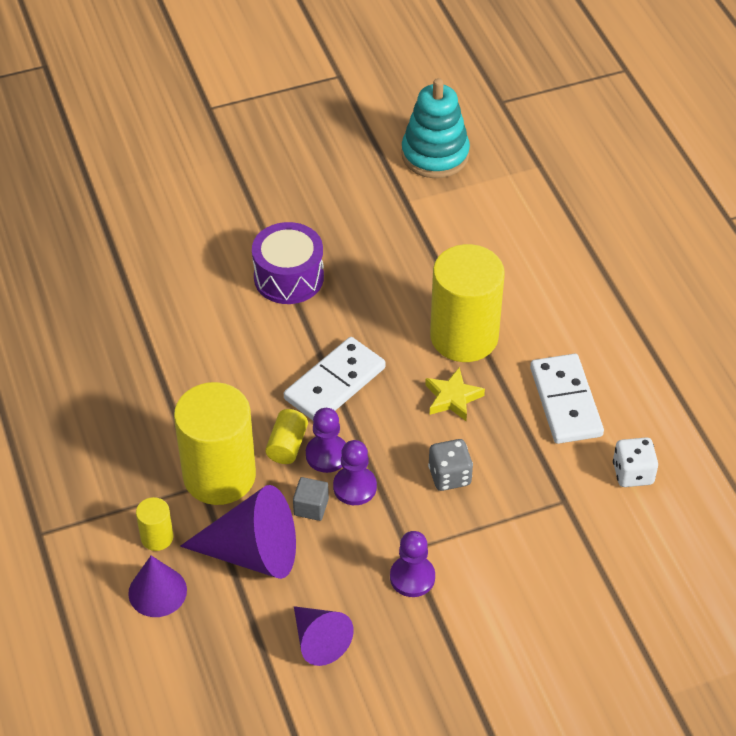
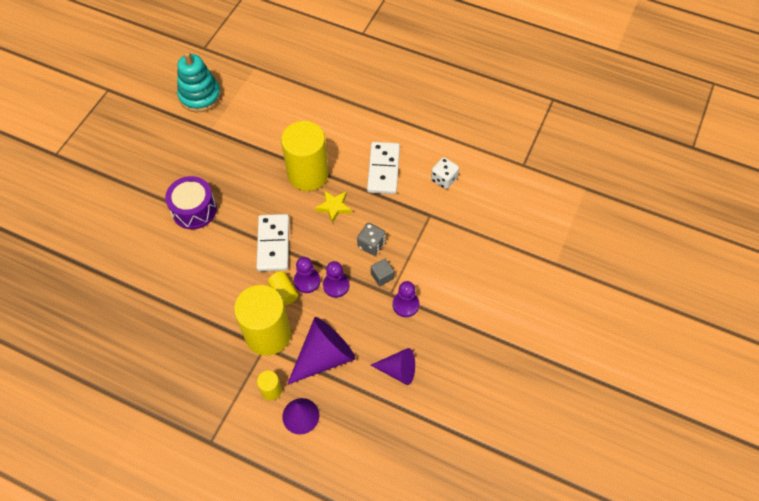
camera: 45 degrees left, 10 degrees up
grey cube [293,477,329,521] -> grey cube moved to [371,259,394,286]
white domino [530,354,604,444] -> white domino turned 60 degrees clockwise [367,142,400,194]

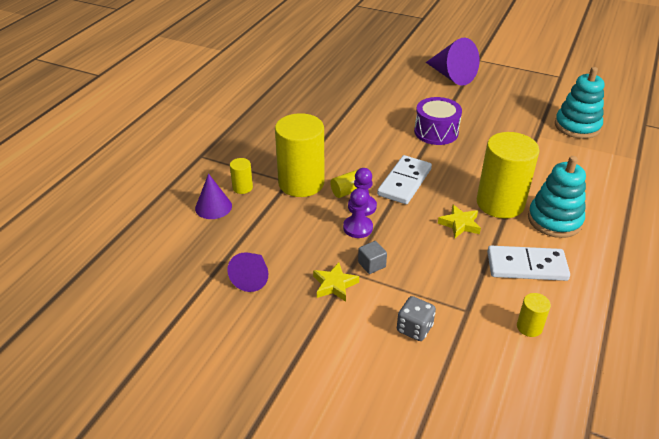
camera: 90 degrees right, 20 degrees down
white domino [256,214,289,271] -> white domino turned 60 degrees counterclockwise [377,155,432,204]
purple cone [287,317,356,385] -> purple cone moved to [426,38,479,86]
grey dice [357,223,386,255] -> grey dice moved to [397,296,436,341]
purple pawn [392,281,419,317] -> yellow star [313,262,359,302]
white dice [431,157,459,189] -> yellow cylinder [517,293,551,337]
none -> turquoise stacking toy [528,156,586,238]

